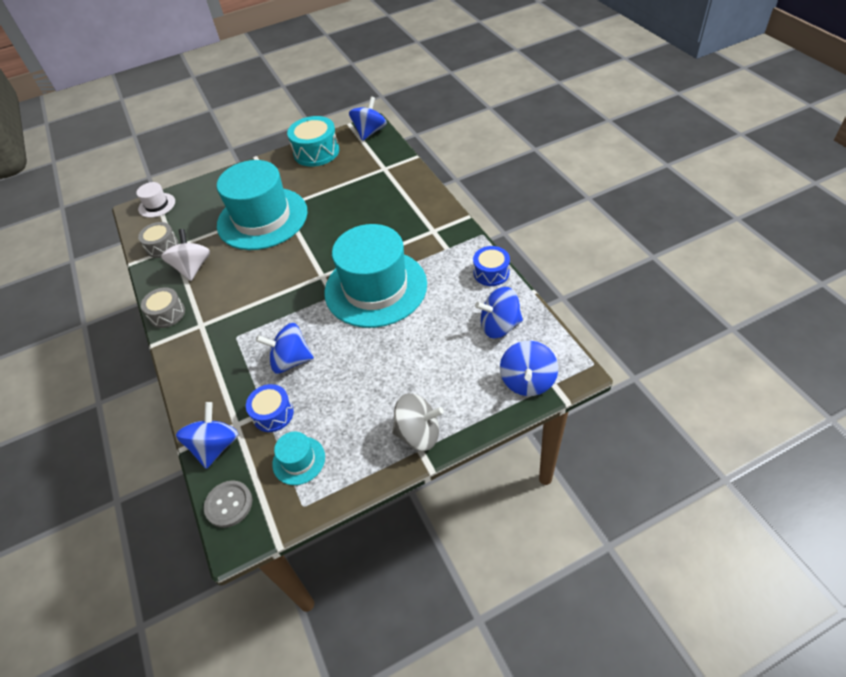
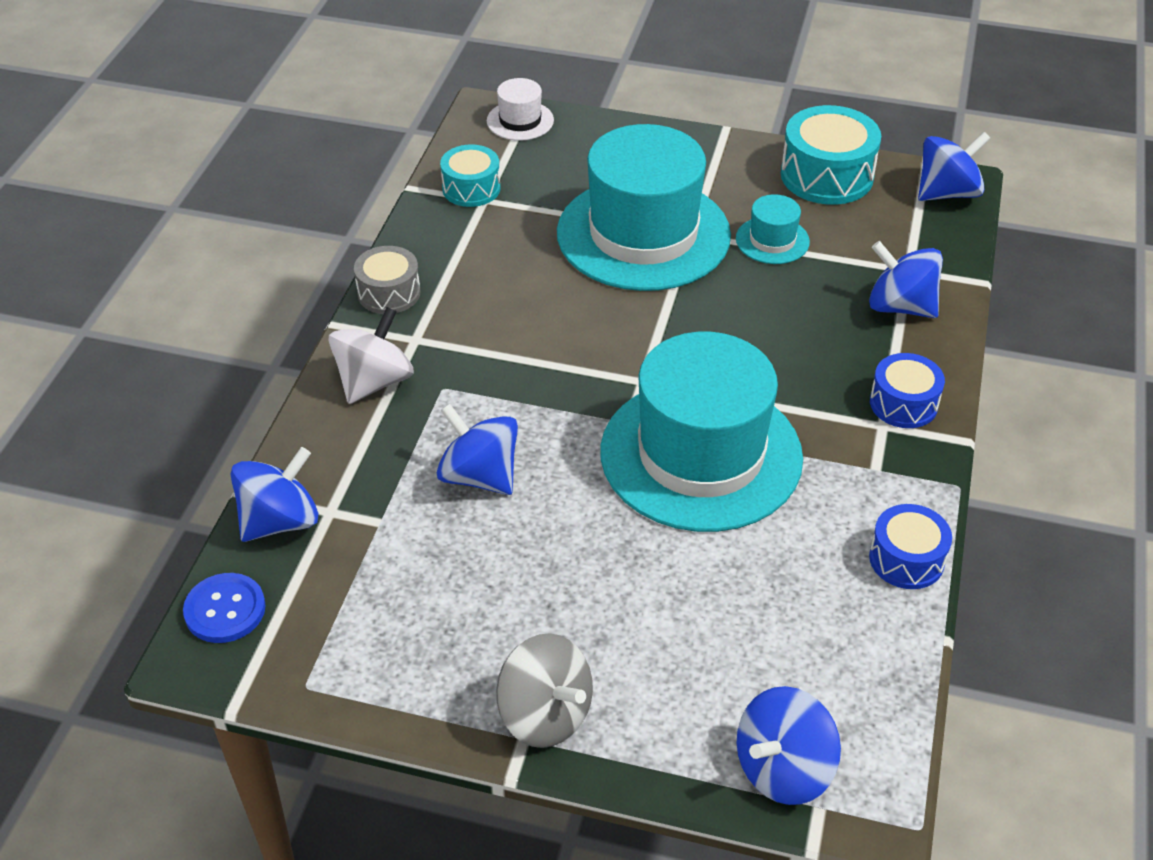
camera: 35 degrees right, 5 degrees down
grey drum [138,222,179,258] -> turquoise drum [440,145,500,207]
white spinning top [161,229,210,281] -> white spinning top moved to [329,307,414,404]
grey button [204,480,252,528] -> blue button [183,573,266,643]
blue drum [246,384,294,432] -> blue drum moved to [870,353,945,428]
turquoise hat [272,432,325,485] -> turquoise hat moved to [736,194,810,264]
blue spinning top [475,287,523,338] -> blue spinning top moved to [869,241,943,318]

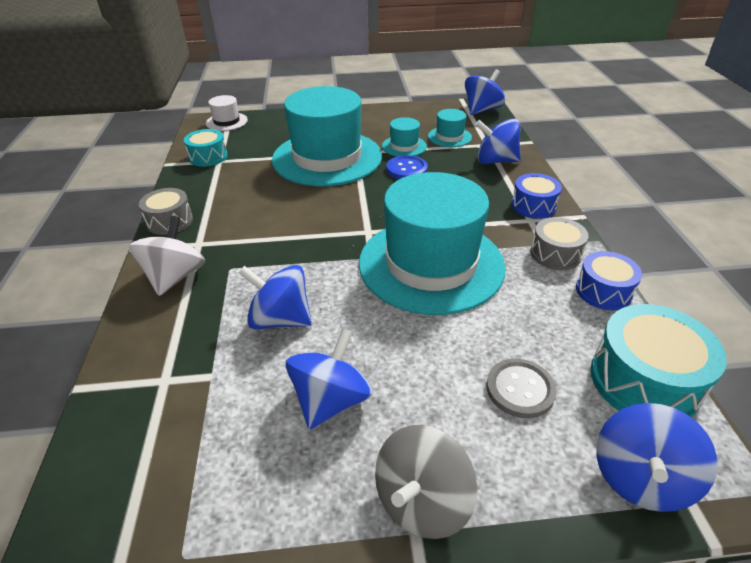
camera: 20 degrees left, 5 degrees down
blue button [183,573,266,643] -> blue button moved to [387,155,428,179]
blue spinning top [230,447,319,542] -> blue spinning top moved to [286,328,373,429]
grey spinning top [496,633,593,748] -> grey spinning top turned 105 degrees clockwise [375,425,478,539]
turquoise drum [781,105,881,205] -> turquoise drum moved to [591,304,727,418]
none -> turquoise hat [428,109,472,147]
none -> grey button [486,359,557,418]
none -> grey drum [530,217,588,270]

